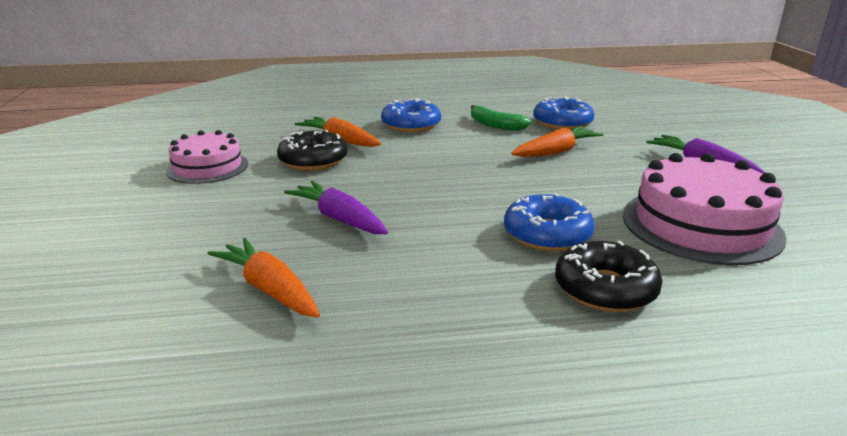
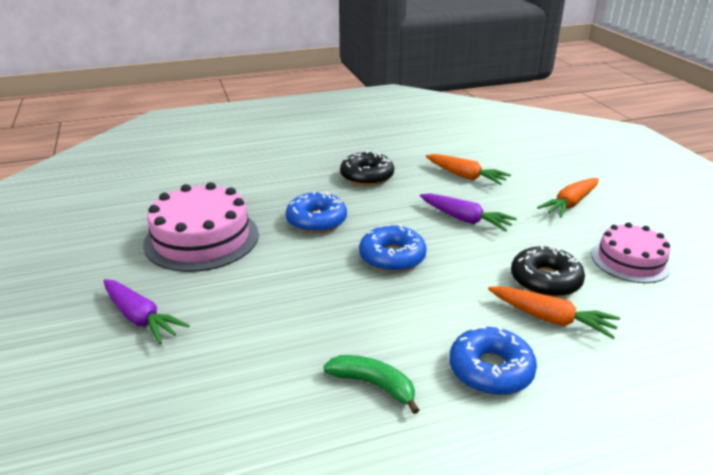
camera: 170 degrees right, 5 degrees up
orange carrot [511,126,604,157] -> orange carrot moved to [537,178,599,218]
blue donut [533,97,595,130] -> blue donut moved to [359,224,427,272]
black donut [555,240,663,312] -> black donut moved to [340,151,394,186]

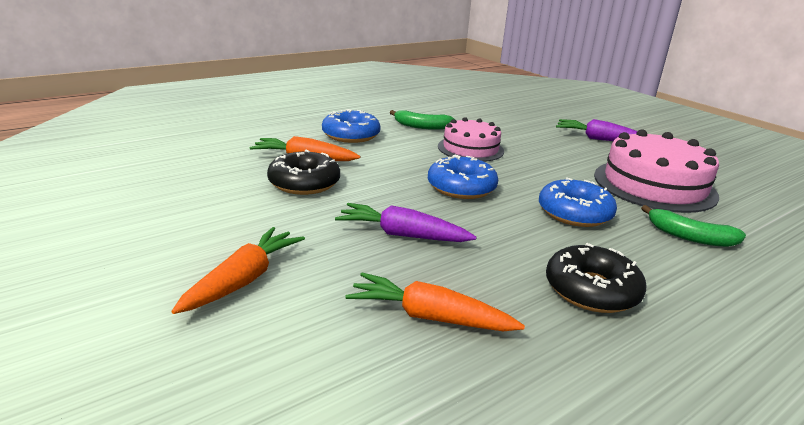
camera: 160 degrees right, 5 degrees down
pink cake [592,223,672,283] -> pink cake moved to [438,117,504,162]
none -> green banana [641,205,746,247]

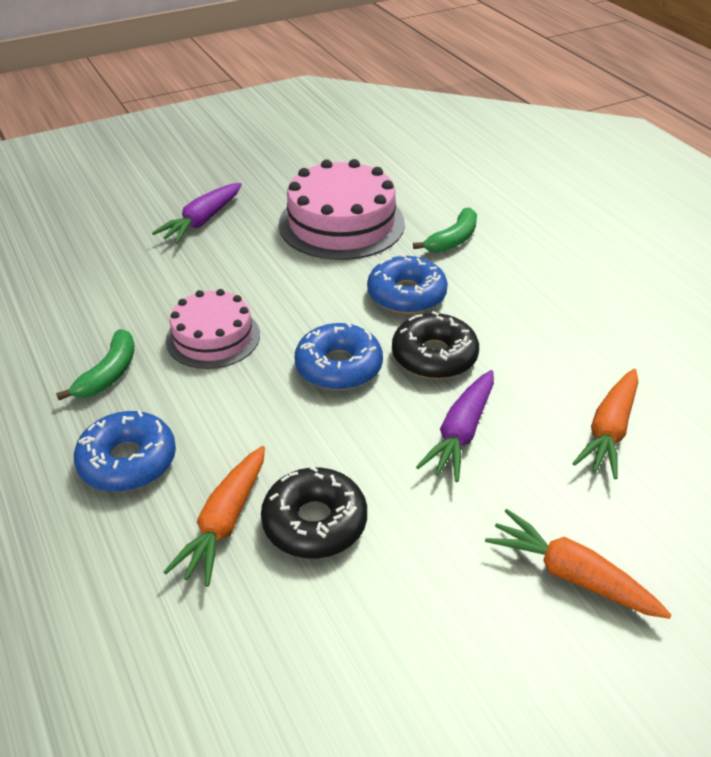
camera: 80 degrees left, 15 degrees up
black donut [546,243,646,313] -> black donut moved to [392,311,479,379]

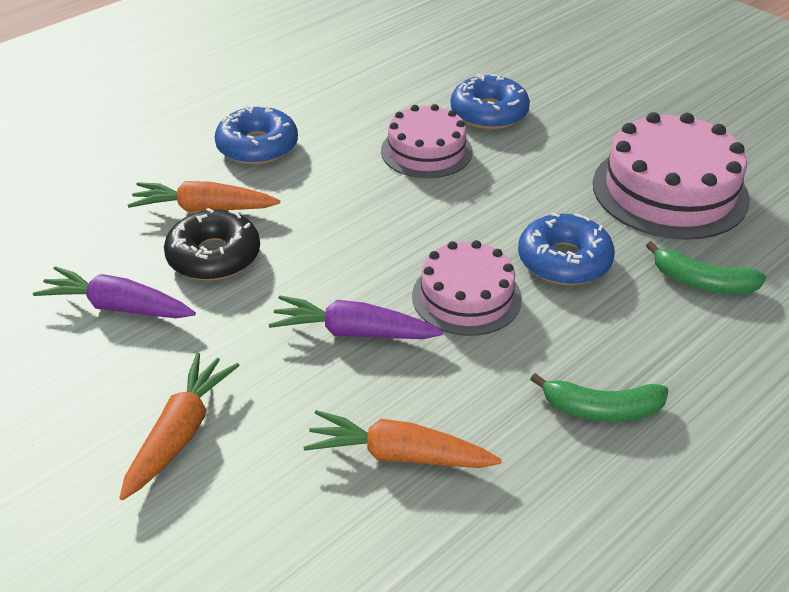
camera: 75 degrees right, 0 degrees up
green banana [56,329,134,400] -> green banana moved to [530,373,668,422]
purple carrot [152,183,242,244] -> purple carrot moved to [33,266,196,318]
blue donut [295,322,383,390] -> blue donut moved to [451,74,530,130]
black donut [392,311,479,379] -> pink cake [412,240,522,336]

